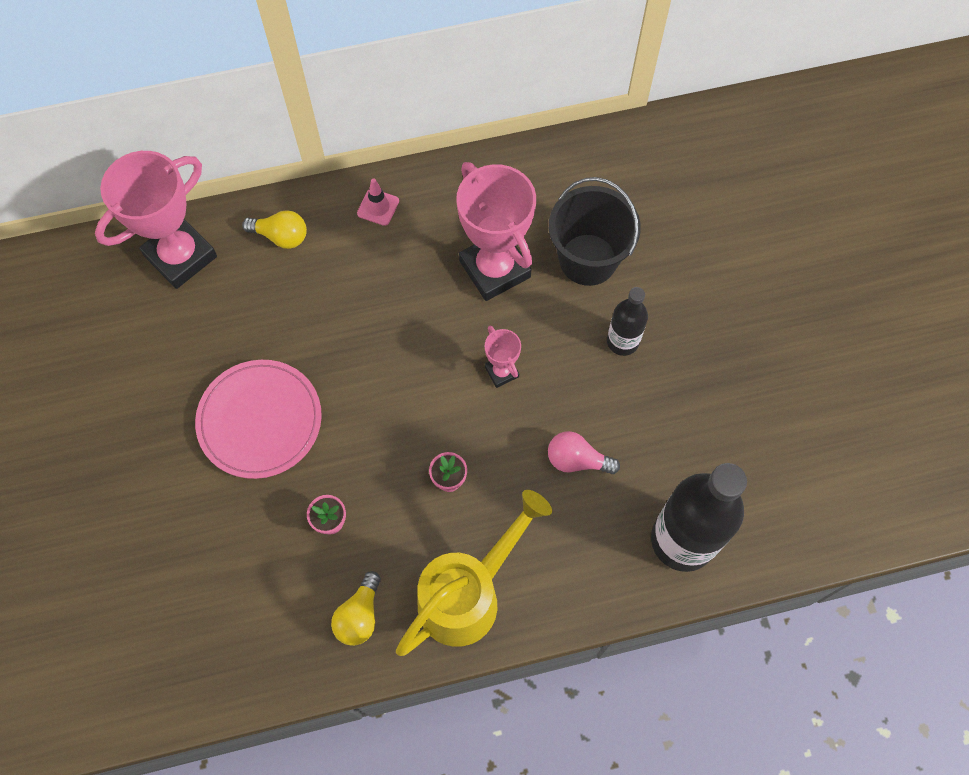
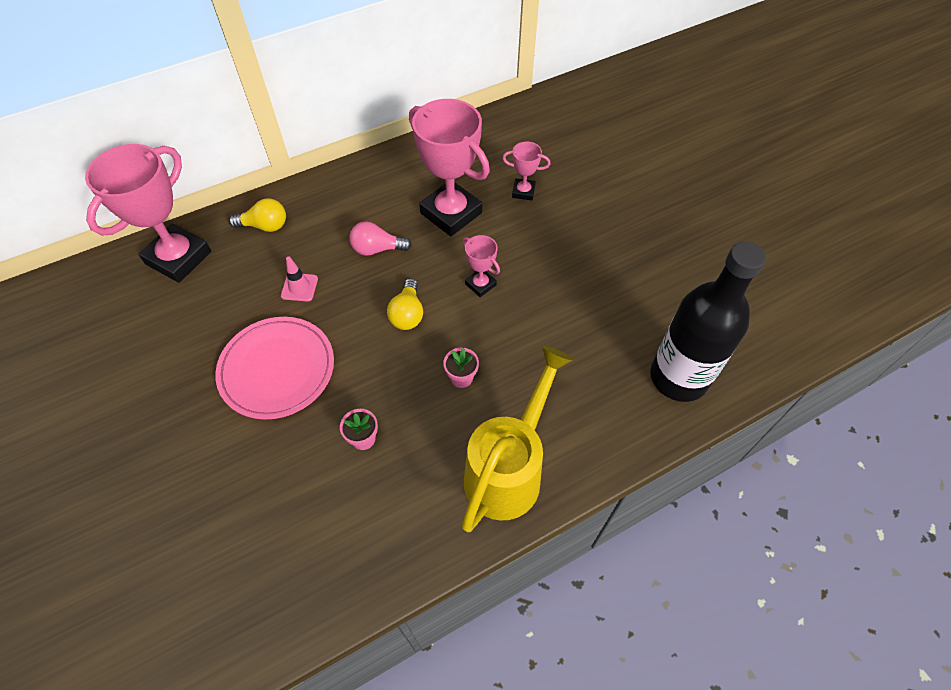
camera: 15 degrees left, 10 degrees down
yellow light bulb [331,571,381,646] -> yellow light bulb moved to [387,278,423,330]
pink traffic cone [357,178,399,226] -> pink traffic cone moved to [281,257,318,302]
pink light bulb [548,431,620,474] -> pink light bulb moved to [350,221,412,256]
black bucket [549,177,641,286] -> pink trophy [502,142,551,200]
black bottle [607,287,648,356] -> none

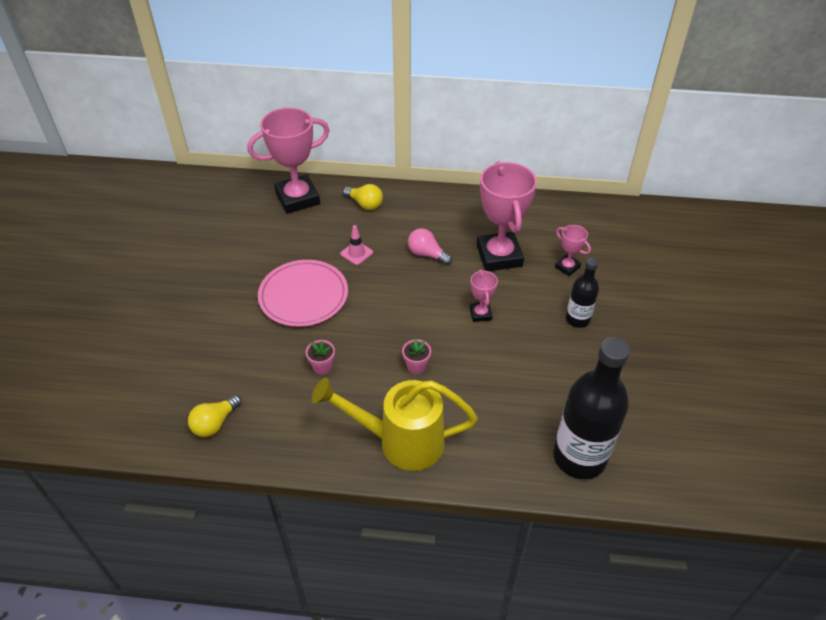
camera: 35 degrees right, 10 degrees down
yellow light bulb [387,278,423,330] -> yellow light bulb moved to [188,395,242,437]
yellow watering can [462,346,574,532] -> yellow watering can turned 150 degrees counterclockwise [312,377,478,471]
none -> black bottle [566,258,599,328]

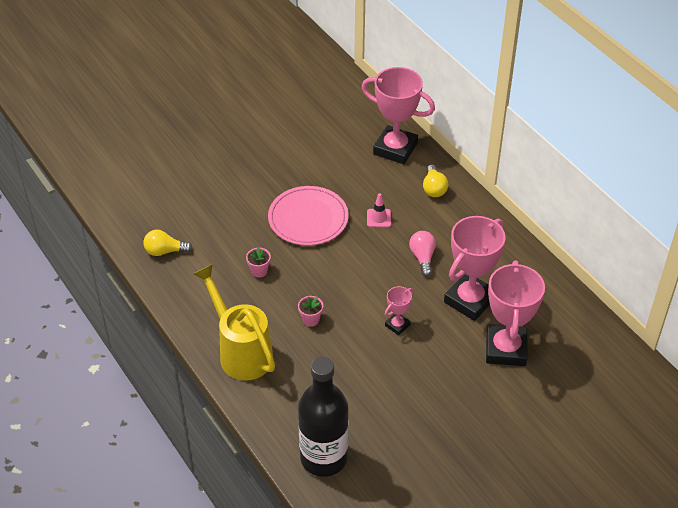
camera: 50 degrees right, 0 degrees up
pink trophy [555,225,591,276] -> pink trophy [486,260,545,366], size x2.12
black bottle [566,258,599,328] -> none

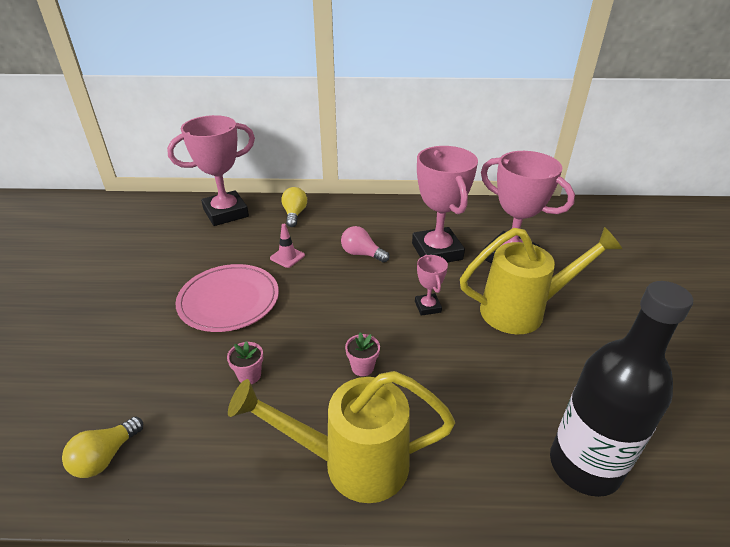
camera: 55 degrees left, 10 degrees down
yellow light bulb [423,165,448,197] -> yellow light bulb turned 120 degrees counterclockwise [281,187,307,227]
none -> yellow watering can [460,227,622,334]

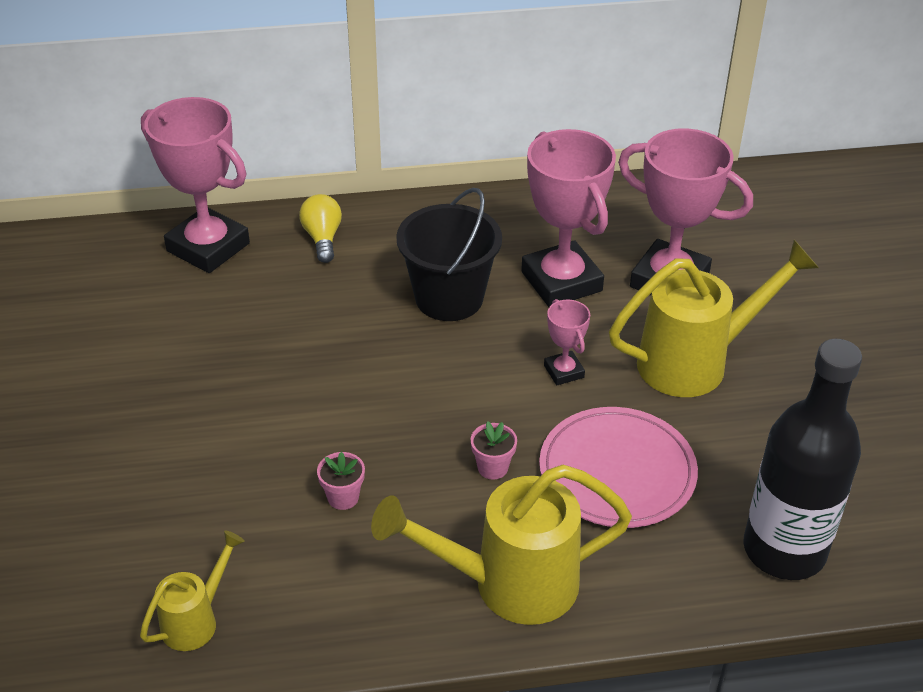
camera: 10 degrees left, 5 degrees up
yellow light bulb [62,417,143,478] -> yellow watering can [140,530,245,651]
pink trophy [167,115,255,226] -> pink trophy turned 75 degrees clockwise [141,97,250,273]
pink plate [175,264,279,332] -> pink plate moved to [539,407,698,528]
pink traffic cone [270,224,305,268] -> none
pink light bulb [341,226,390,263] -> black bucket [396,188,502,321]

